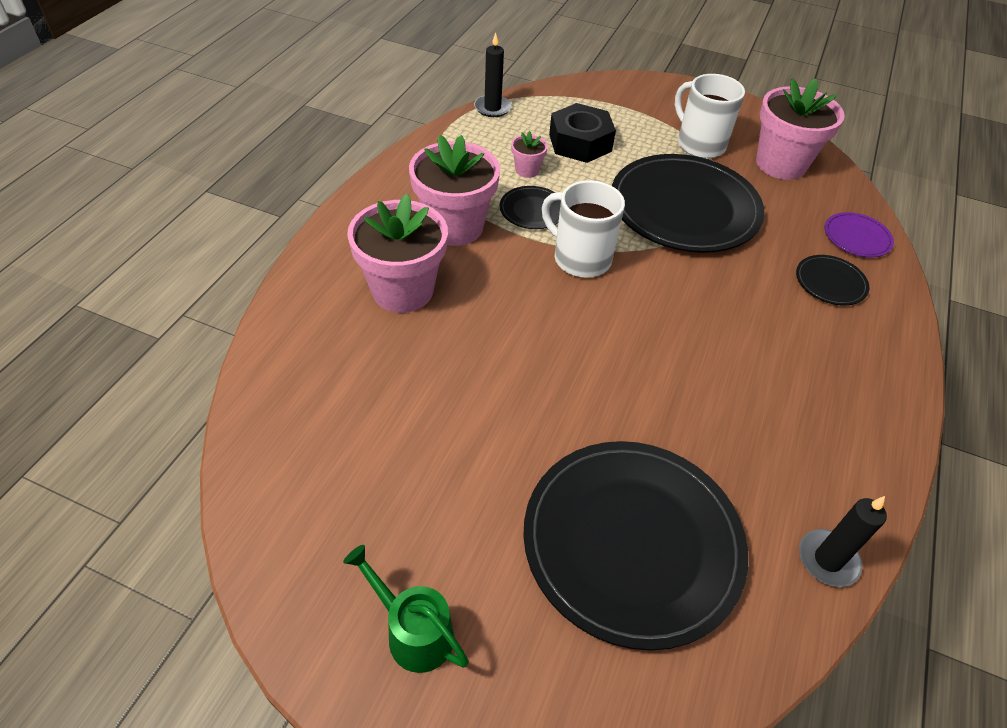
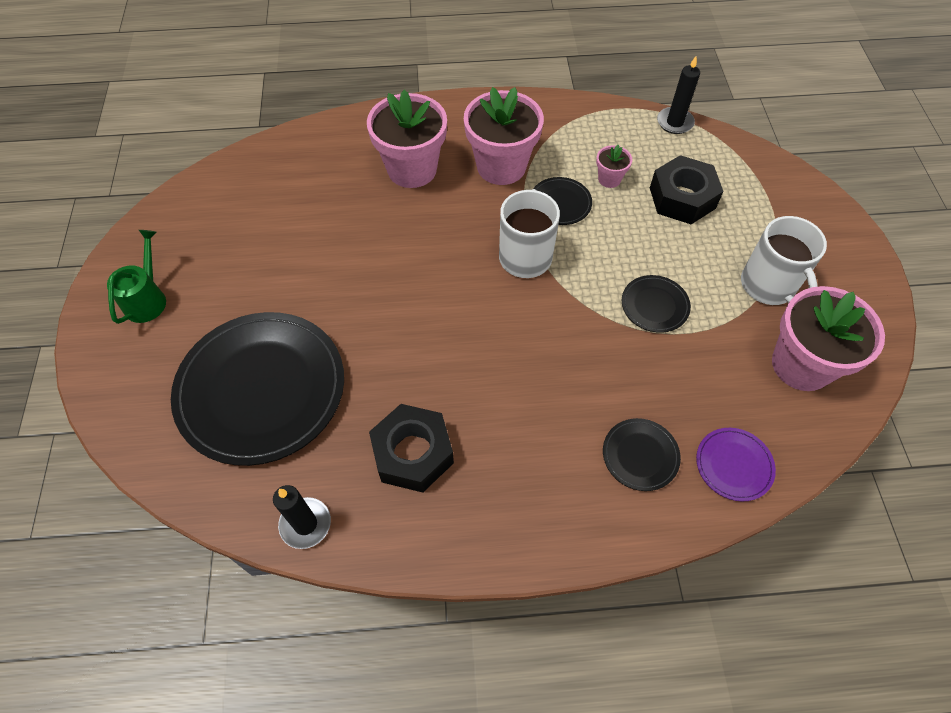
camera: 65 degrees right, 10 degrees up
black plate [612,154,764,253] -> black plate [622,275,691,333], size x0.43
white mug [675,74,745,158] -> white mug turned 135 degrees clockwise [741,216,827,305]
none -> black nut [369,404,454,493]

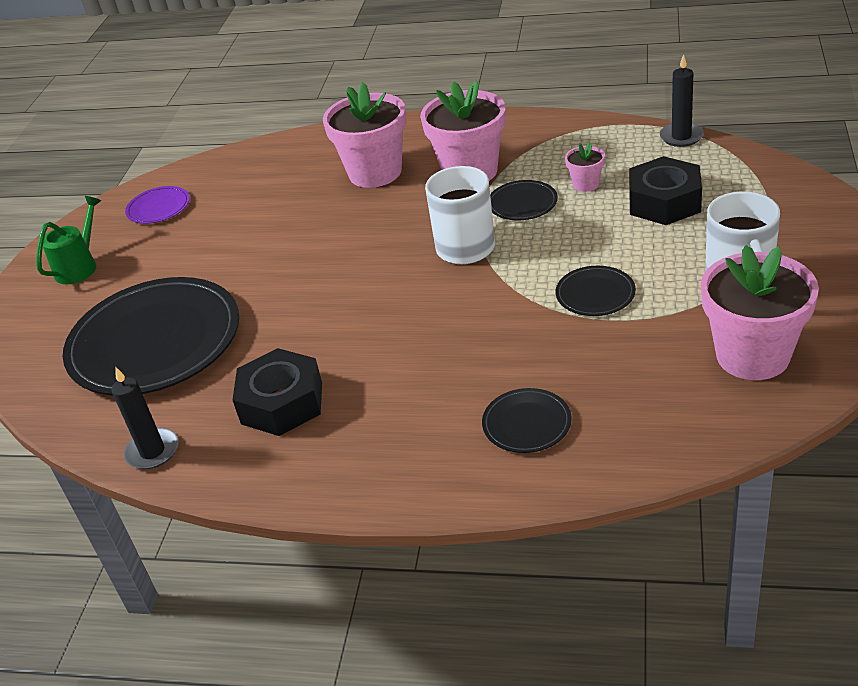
camera: 20 degrees right, 20 degrees down
purple plate [696,428,776,501] -> purple plate moved to [125,186,190,224]

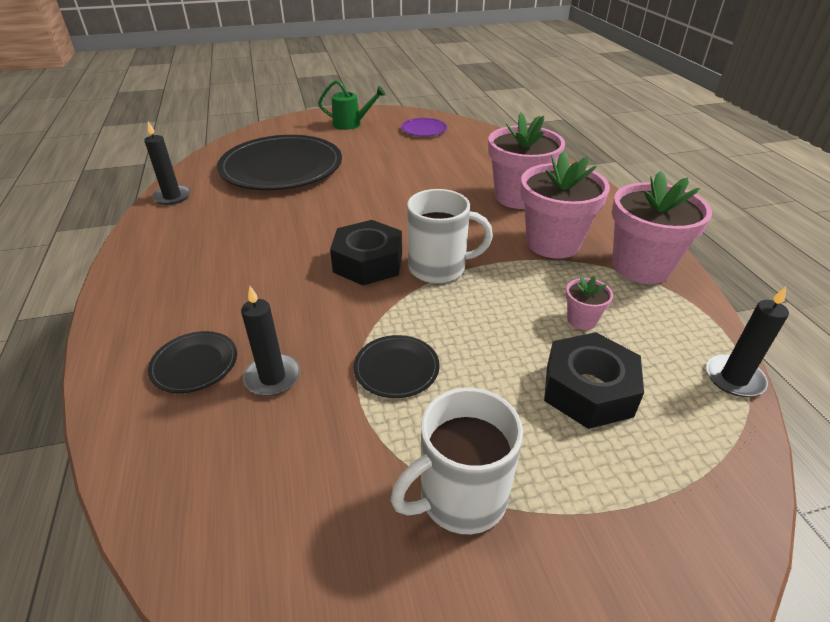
camera: 60 degrees right, 0 degrees up
black nut [233,348,322,436] -> black nut moved to [330,220,402,285]
black plate [490,180,558,220] -> none
pink flower pot [701,245,819,380] -> pink flower pot moved to [612,171,712,284]
none -> black candle [241,286,300,396]

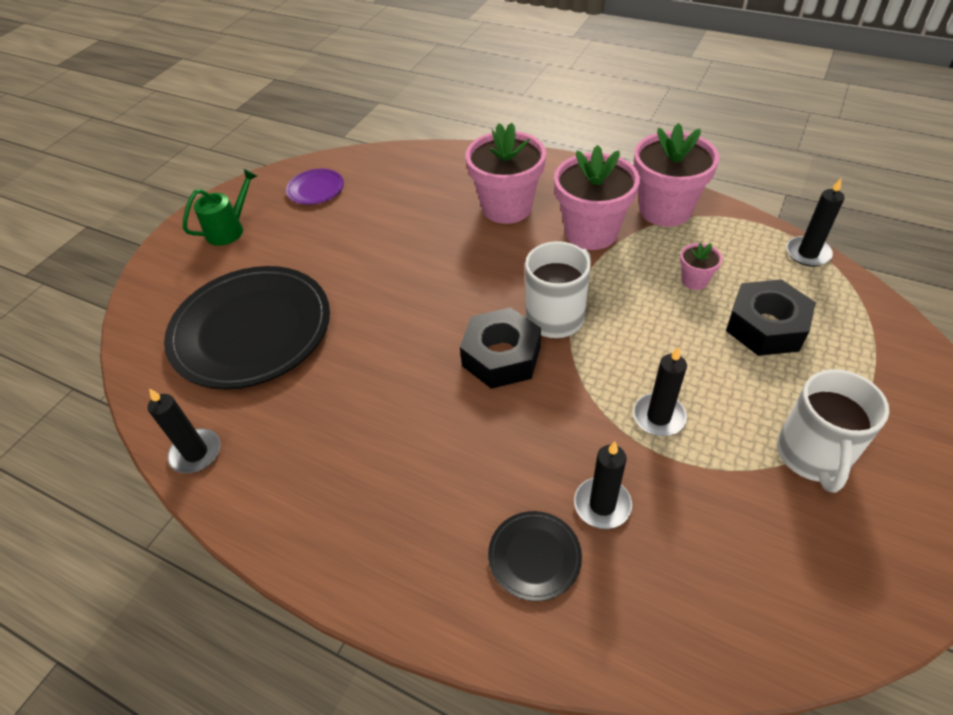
camera: 45 degrees left, 10 degrees up
black plate [354,335,440,398] -> black candle [633,346,687,436]

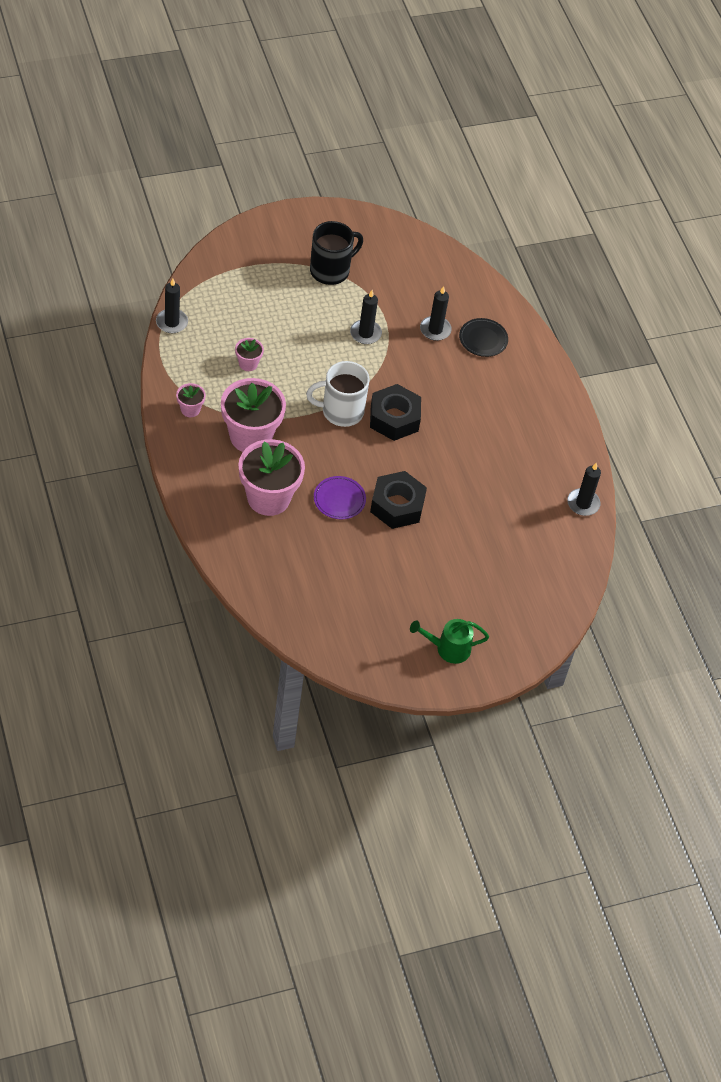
camera: 145 degrees left, 5 degrees up
black plate [164,266,330,389] -> none
purple plate [286,169,344,205] -> purple plate moved to [314,476,366,519]
pink flower pot [634,123,719,227] -> pink flower pot [176,383,206,417], size x0.46
black nut [726,279,816,356] -> black nut moved to [370,471,427,529]
white mug [777,369,889,493] -> black mug [310,221,363,285]

